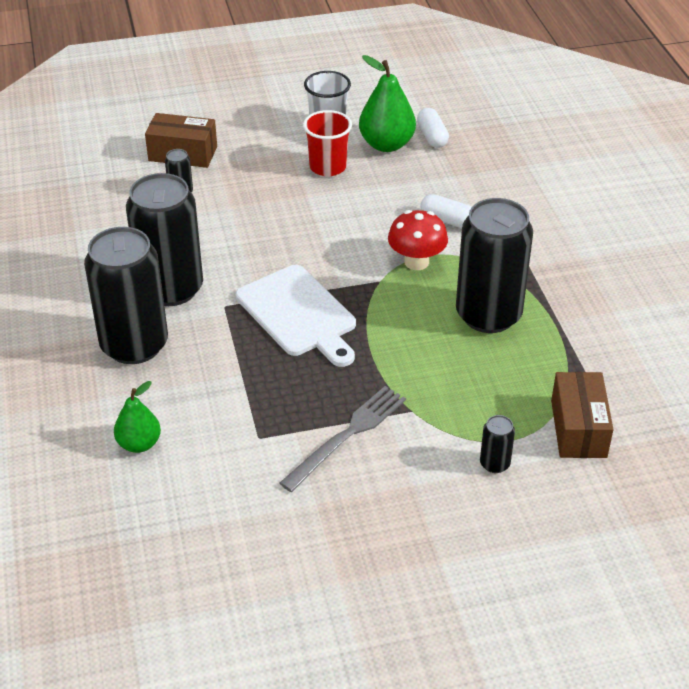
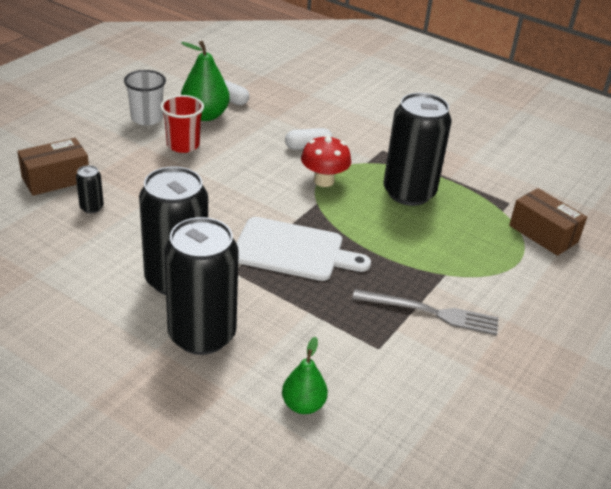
camera: 45 degrees left, 5 degrees down
grey fork [280,386,406,492] -> grey fork turned 105 degrees clockwise [352,289,499,336]
black can [480,415,515,473] -> none

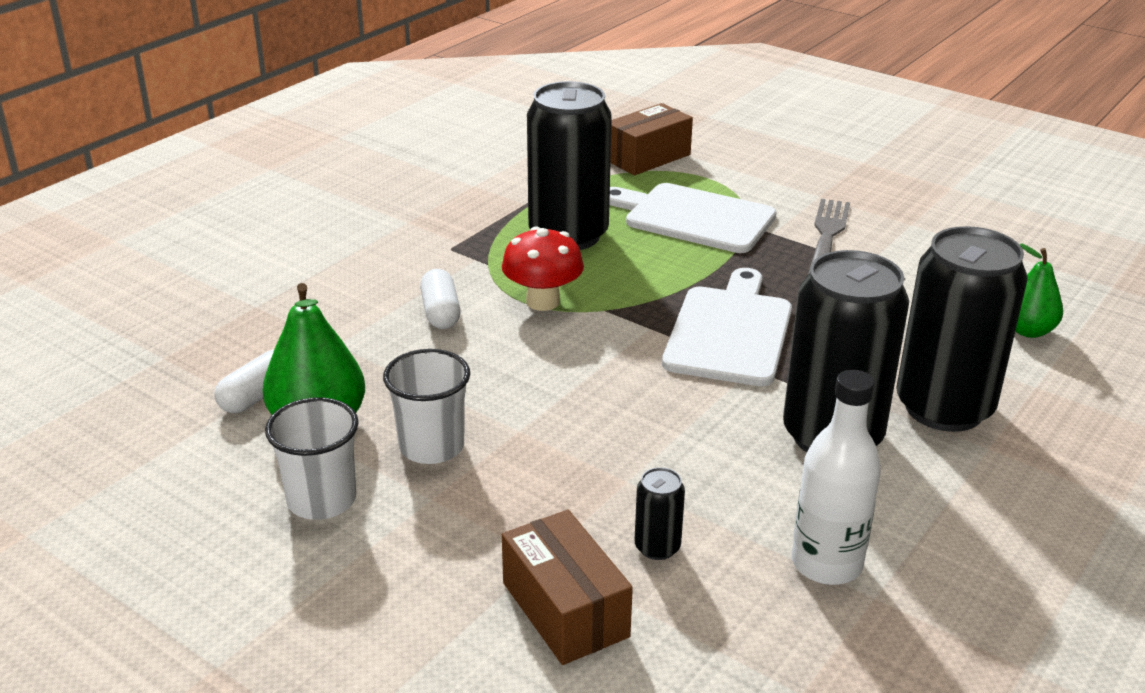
camera: 85 degrees left, 5 degrees down
red cup [160,95,204,153] -> white cup [383,349,470,464]
none -> white cutting board [609,183,777,253]
none -> white bottle [792,370,881,585]

